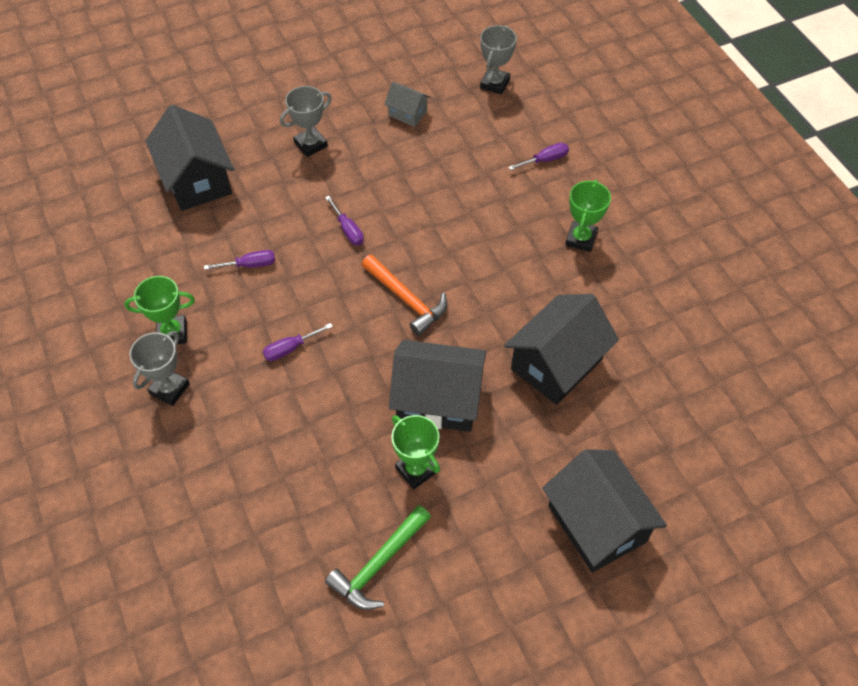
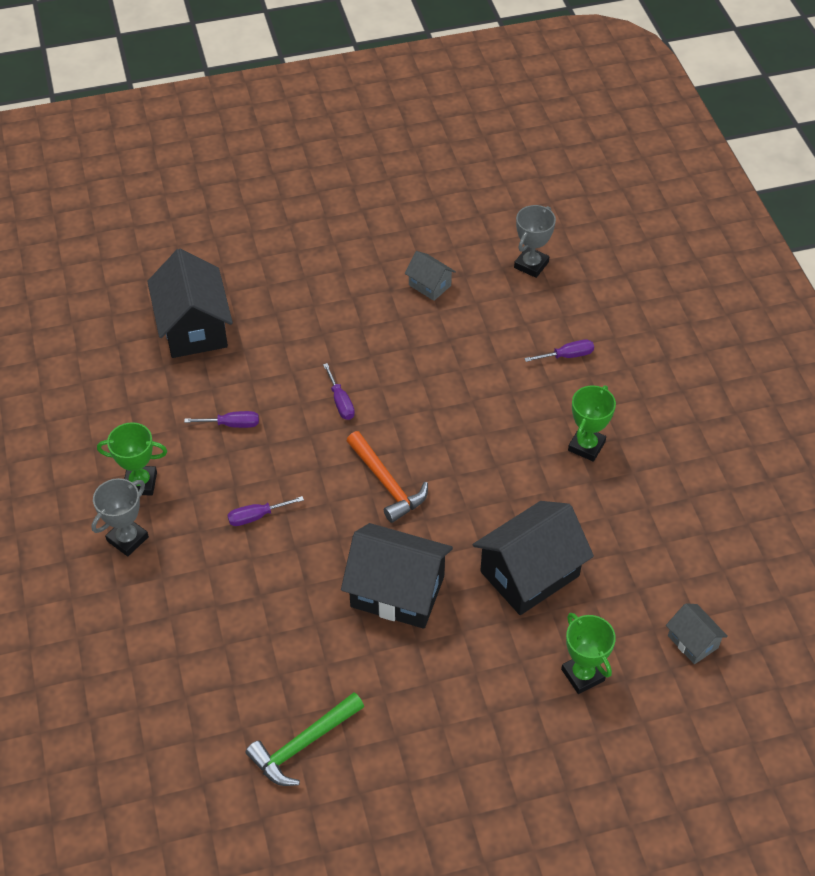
camera: 10 degrees right, 5 degrees down
grey trophy [280,86,332,157] -> none
green trophy [391,415,440,489] -> green trophy moved to [561,613,616,694]
black house [542,449,667,573] -> none
none -> grey house [666,603,728,664]

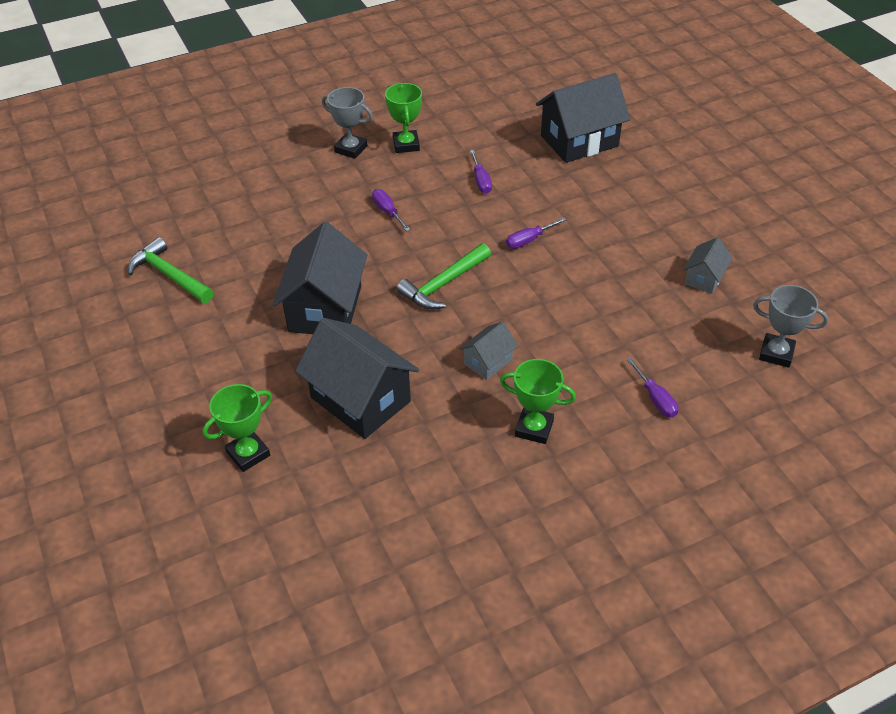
camera: 80 degrees right, 5 degrees down
orange hammer [347,431,428,523] -> green hammer [396,243,491,310]
grey house [666,603,728,664] -> grey house moved to [459,322,518,380]

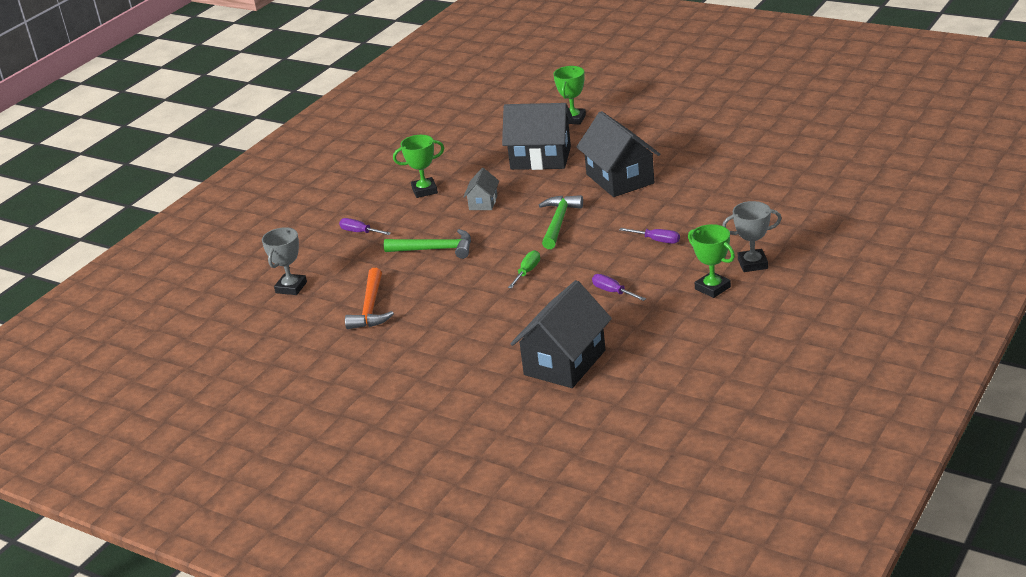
camera: 150 degrees right, 15 degrees down
green hammer [128,237,214,303] -> green hammer moved to [384,229,471,259]
purple screwdriver [506,218,566,249] -> green screwdriver [508,250,540,289]
grey house [683,237,733,294] -> orange hammer [345,268,394,329]
grey trophy [753,285,829,368] -> grey trophy turned 60 degrees counterclockwise [262,227,307,295]

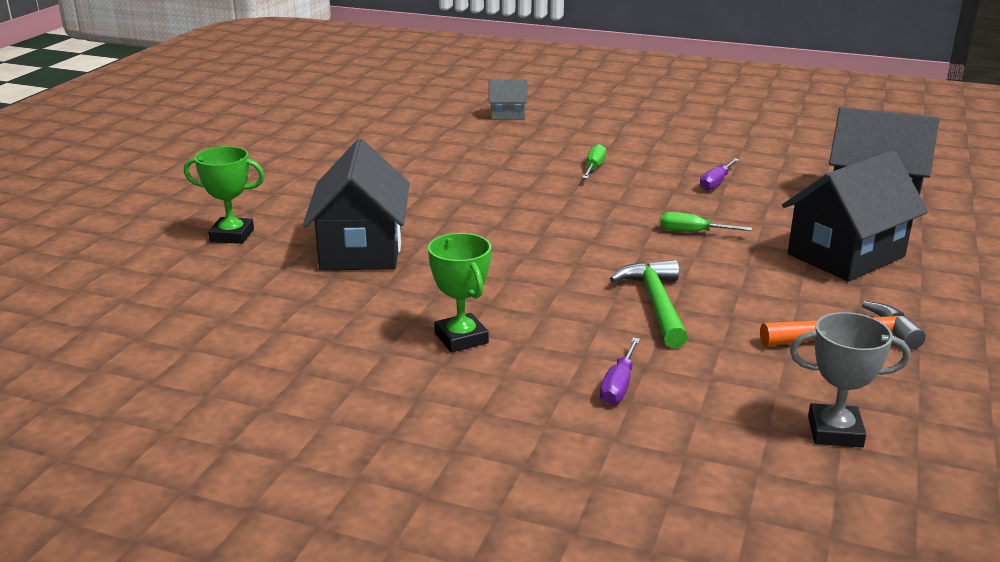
camera: 105 degrees left, 5 degrees down
grey house [463,168,499,210] -> grey house moved to [489,79,528,120]
green hammer [539,195,583,249] -> none
black house [577,111,660,197] -> black house moved to [782,150,928,281]
purple screwdriver [619,228,680,244] -> green screwdriver [582,144,606,179]
green trophy [688,224,735,298] -> none
grey trophy [722,201,782,272] -> none

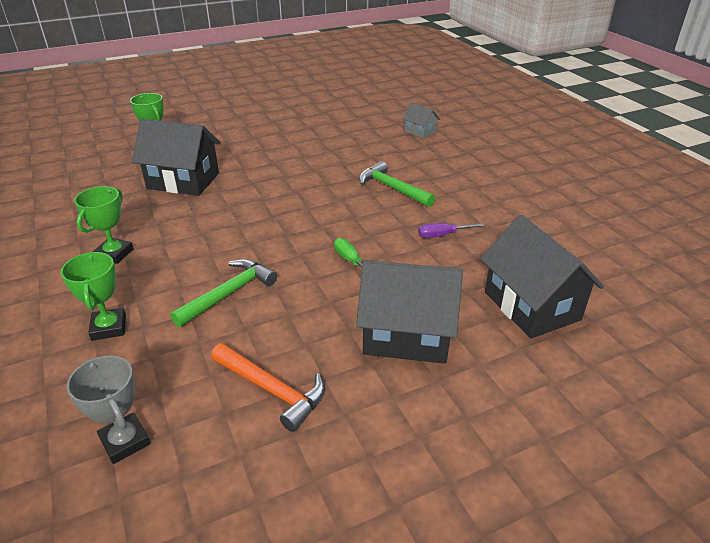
camera: 45 degrees right, 10 degrees up
black house [303,139,409,270] -> black house turned 60 degrees clockwise [132,119,220,196]
green screwdriver [582,144,606,179] -> green hammer [359,161,435,207]
purple screwdriver [600,338,640,404] -> green trophy [61,252,126,341]

